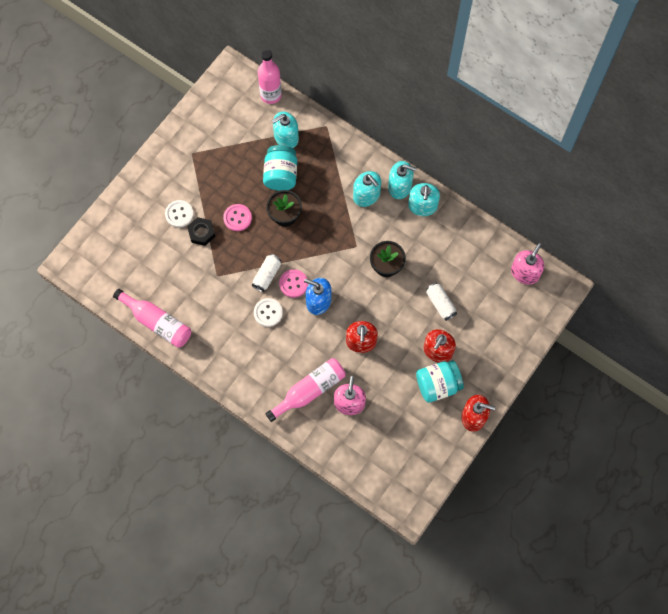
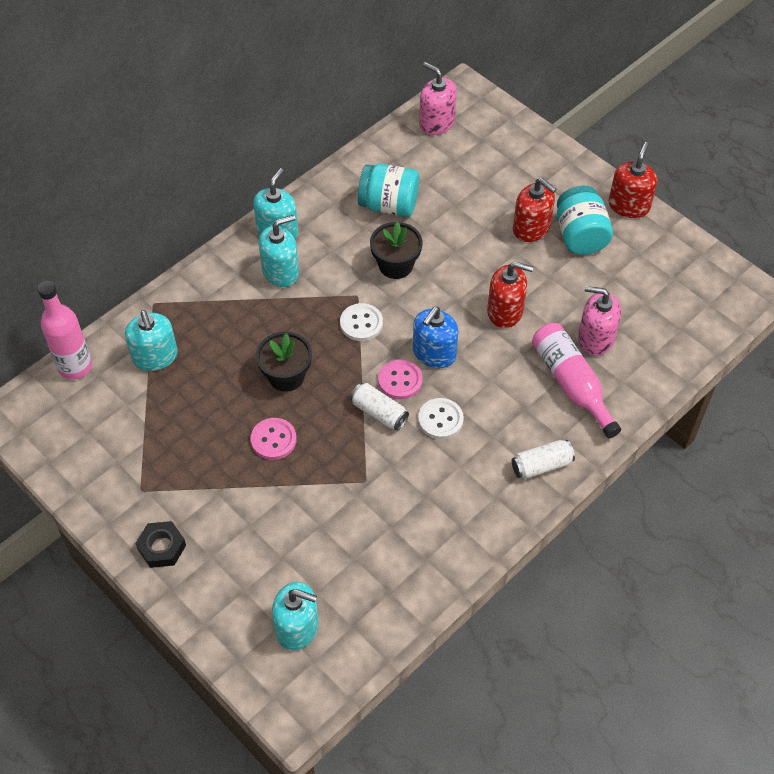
camera: 80 degrees left, 15 degrees down
pink bottle [113,289,191,348] -> none
white button [165,200,194,227] -> white button moved to [340,303,383,341]
black nut [187,217,215,246] -> black nut moved to [135,521,186,568]
turquoise jar [263,145,297,191] -> turquoise jar moved to [358,164,419,217]
turquoise soap dispenser [408,183,440,216] -> turquoise soap dispenser moved to [272,582,319,651]
white can [426,283,457,321] -> white can moved to [511,440,575,479]

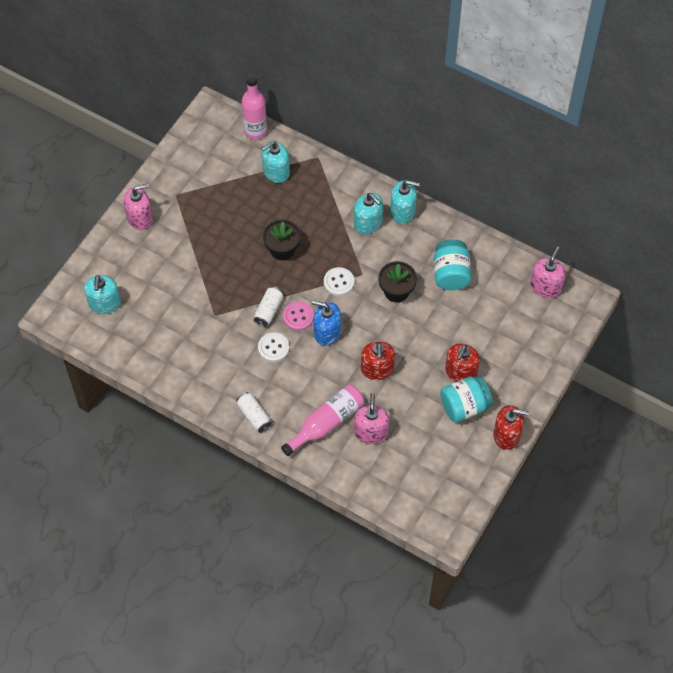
camera: 75 degrees right, 5 degrees up
black nut [135,521,186,568] -> pink soap dispenser [123,183,153,230]
pink button [251,418,297,460] -> none

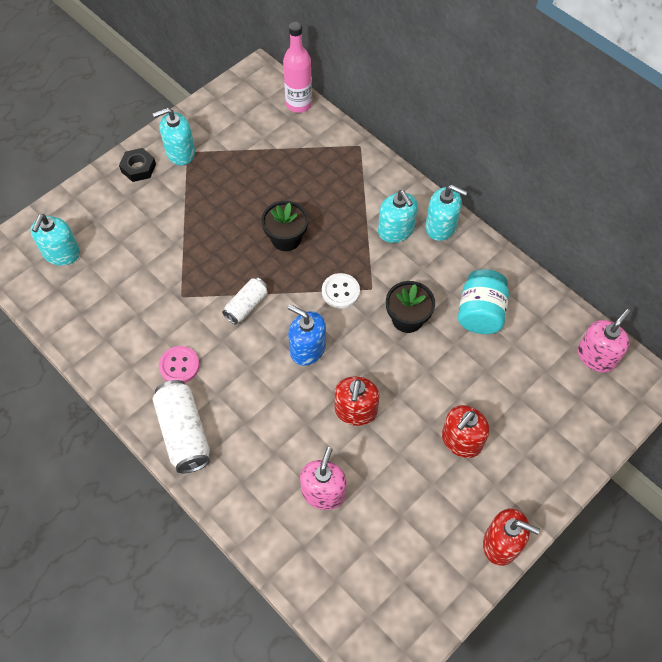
camera: 15 degrees right, 0 degrees up
pink soap dispenser [123,183,153,230] -> black nut [119,148,156,182]
white can [236,392,272,433] -> white can [153,380,210,474], size x1.64
white button [258,332,289,362] -> none
turquoise soap dispenser [261,141,290,183] -> turquoise soap dispenser moved to [153,108,195,165]
pink bottle [281,384,364,456] -> none
pink button [283,301,314,331] -> pink button moved to [159,346,200,383]
turquoise jar [440,375,493,422] -> none

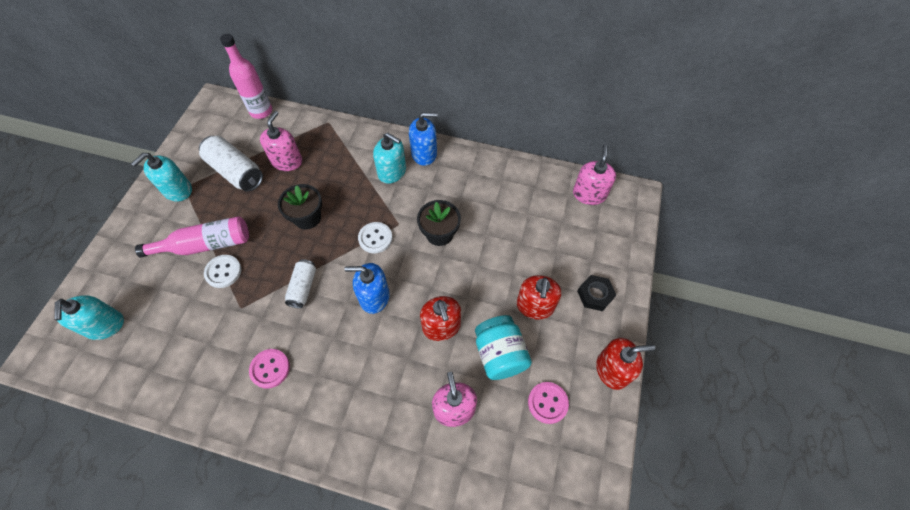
camera: 30 degrees left, 0 degrees up
black nut [119,148,156,182] -> black nut moved to [577,275,616,311]
white can [153,380,210,474] -> white can moved to [199,136,263,192]
turquoise soap dispenser [425,185,467,241] -> blue soap dispenser [409,112,438,166]
turquoise jar [458,269,509,334] -> turquoise jar moved to [475,315,532,380]
none -> pink bottle [135,216,249,257]
none -> white button [204,255,241,288]
none -> pink soap dispenser [260,111,302,171]
none -> pink button [528,382,569,424]

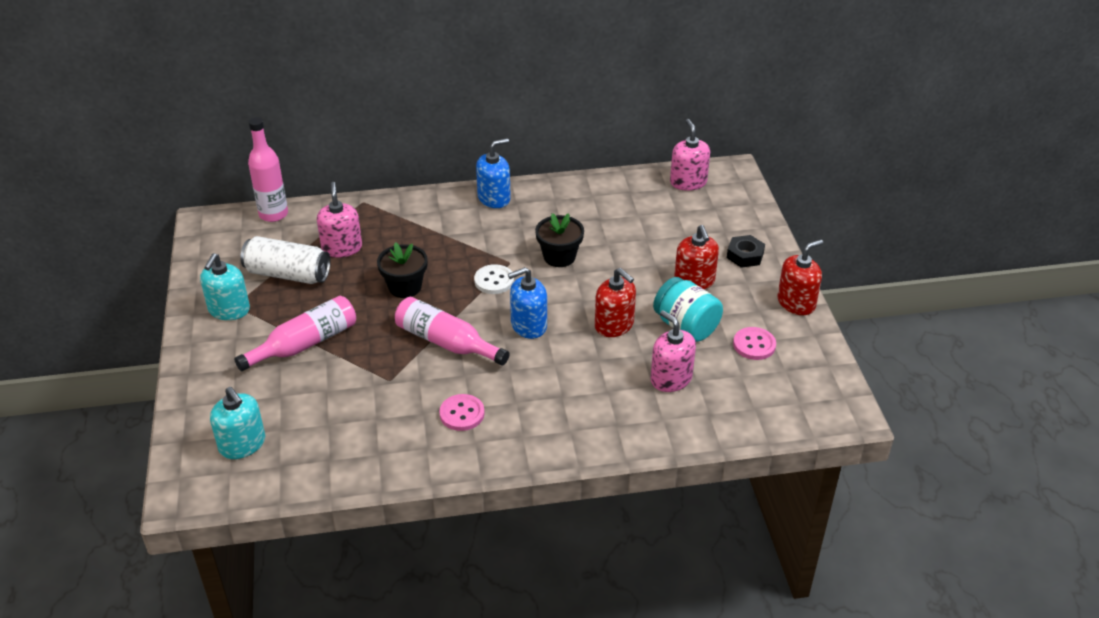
camera: 25 degrees left, 20 degrees down
white button [204,255,241,288] -> none
white can [285,259,316,308] -> pink bottle [395,297,510,365]
turquoise soap dispenser [373,132,406,184] -> none

